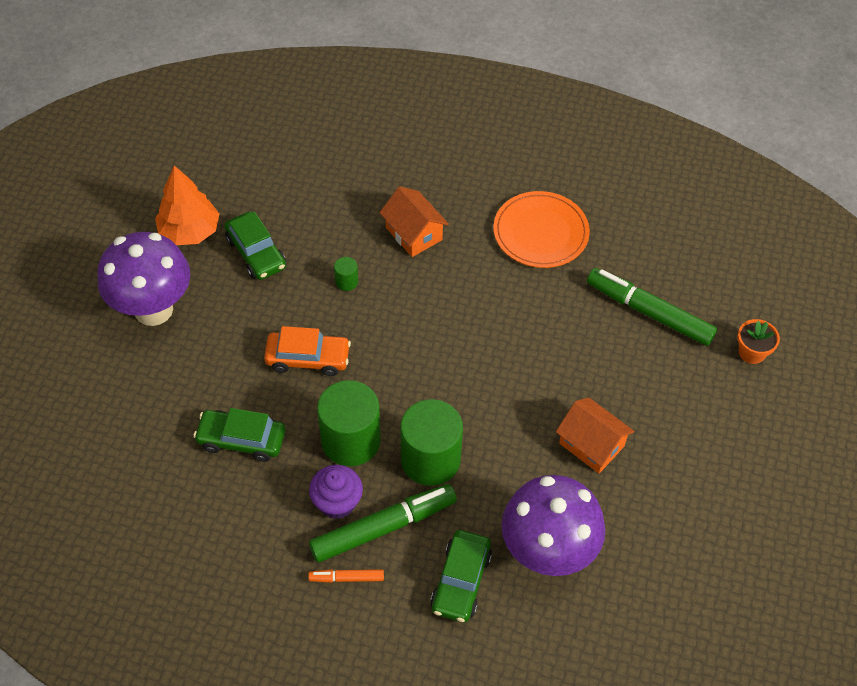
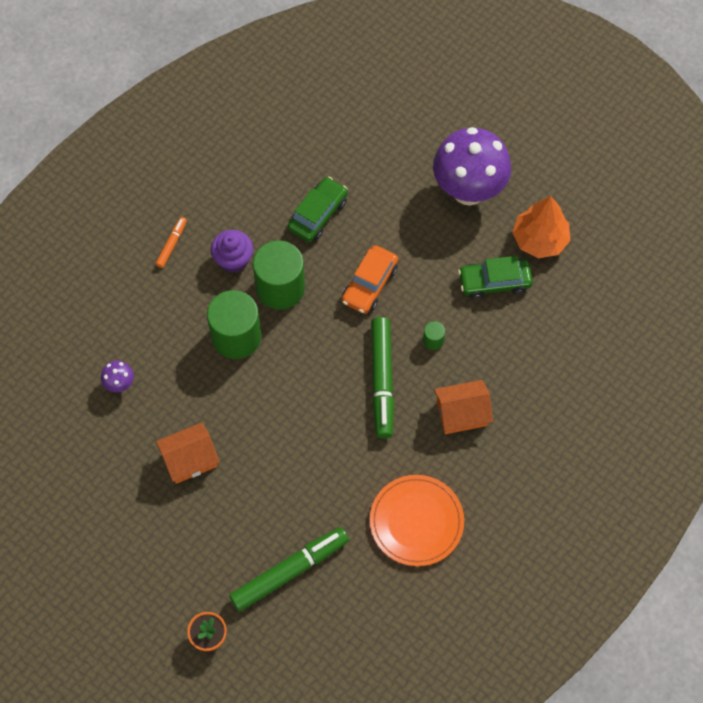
camera: 115 degrees right, 10 degrees up
green marker [309,484,457,563] -> green marker moved to [371,317,394,439]
green car [430,530,492,622] -> none
purple mushroom [501,475,605,576] -> purple mushroom [101,361,134,392], size x0.41

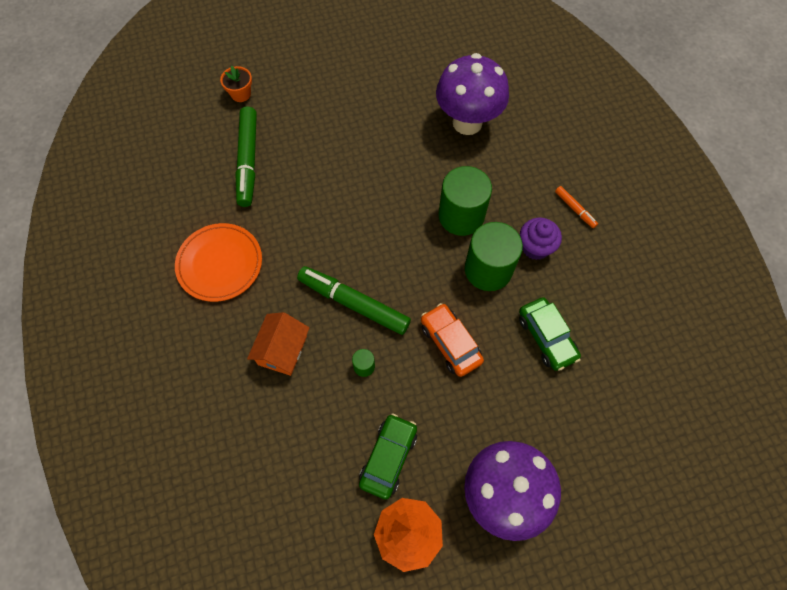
camera: 120 degrees right, 0 degrees up
purple mushroom [101,361,134,392] -> purple mushroom [436,53,509,135], size x2.46
orange house [156,423,220,484] -> none

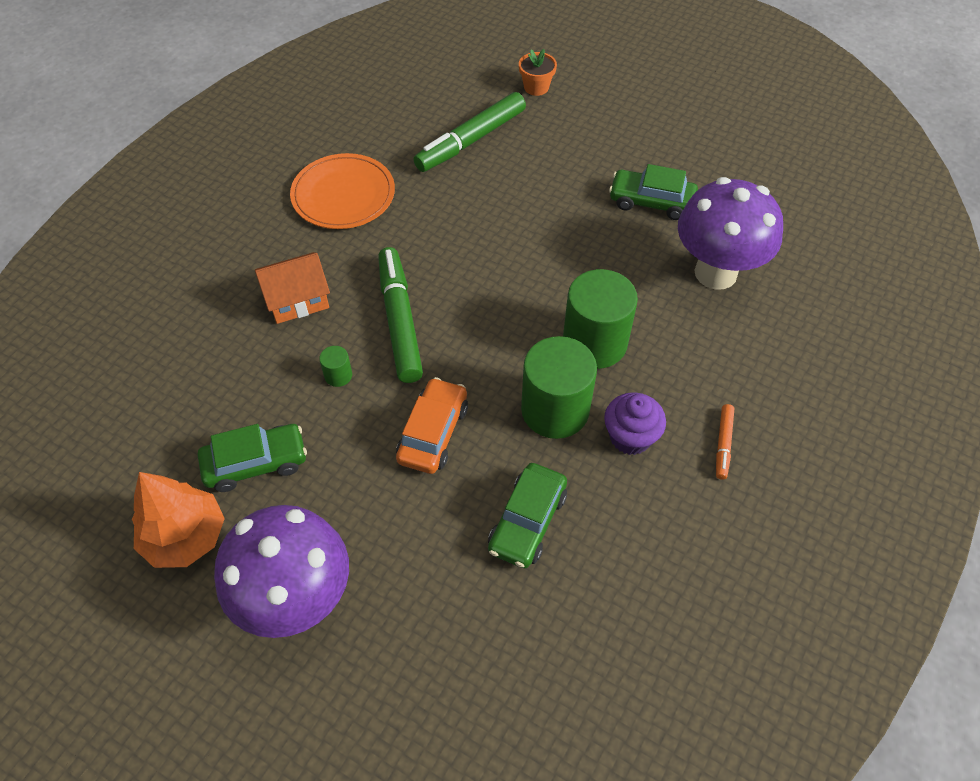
camera: 50 degrees right, 10 degrees down
none -> green car [609,164,698,220]

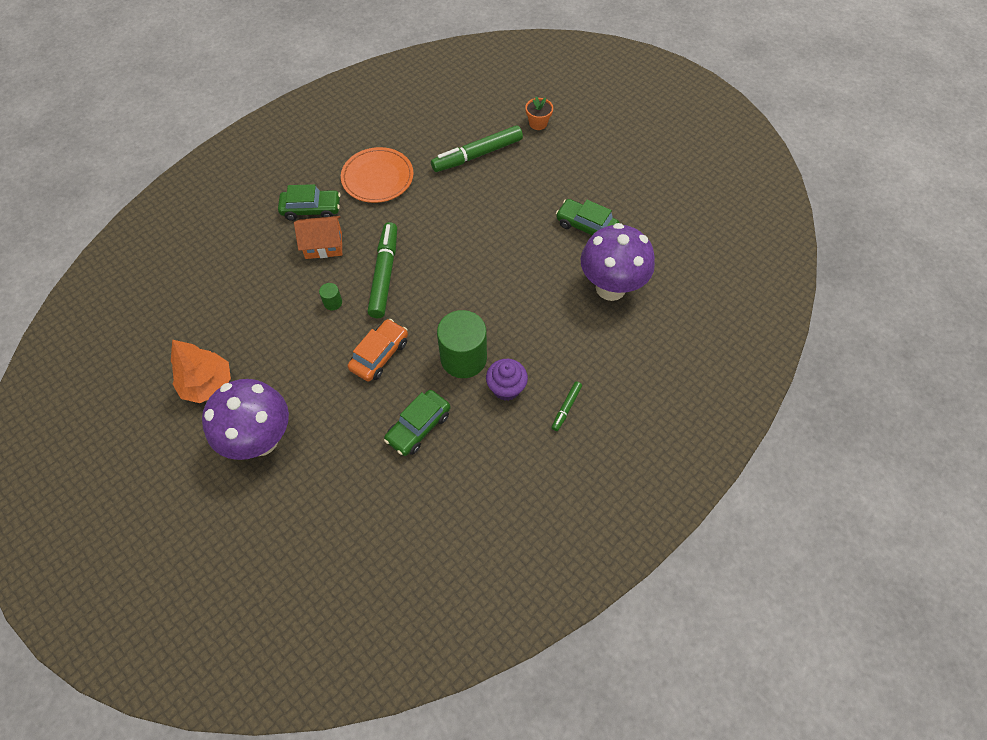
camera: 15 degrees right, 5 degrees up
green car [198,424,307,492] -> green car moved to [278,184,341,221]
green cylinder [563,269,638,369] -> none
orange marker [716,404,734,480] -> green marker [552,381,582,431]

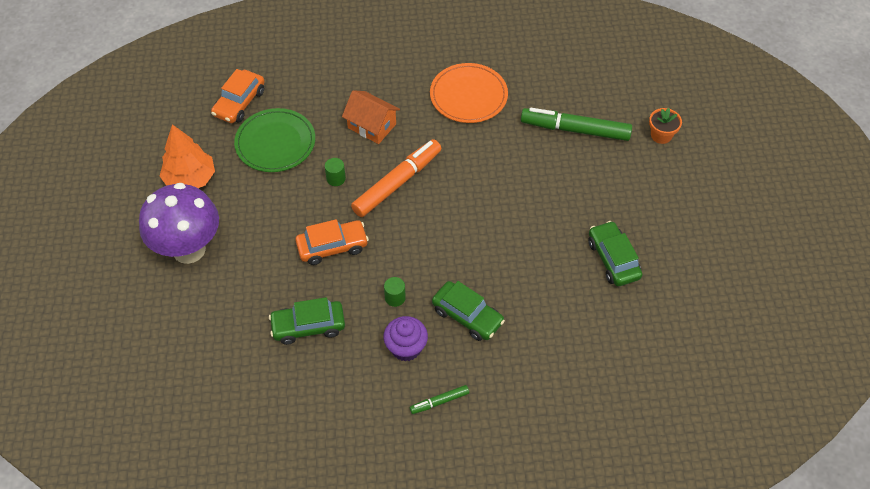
camera: 40 degrees right, 5 degrees down
green car [278,184,341,221] -> green car moved to [432,281,505,341]
green marker [368,222,397,318] -> orange marker [351,139,441,217]
green cylinder [437,310,487,378] -> green cylinder [384,277,406,307], size x0.42
purple mushroom [580,223,655,301] -> none
none -> orange car [211,69,265,123]
none -> green plate [234,108,315,172]

